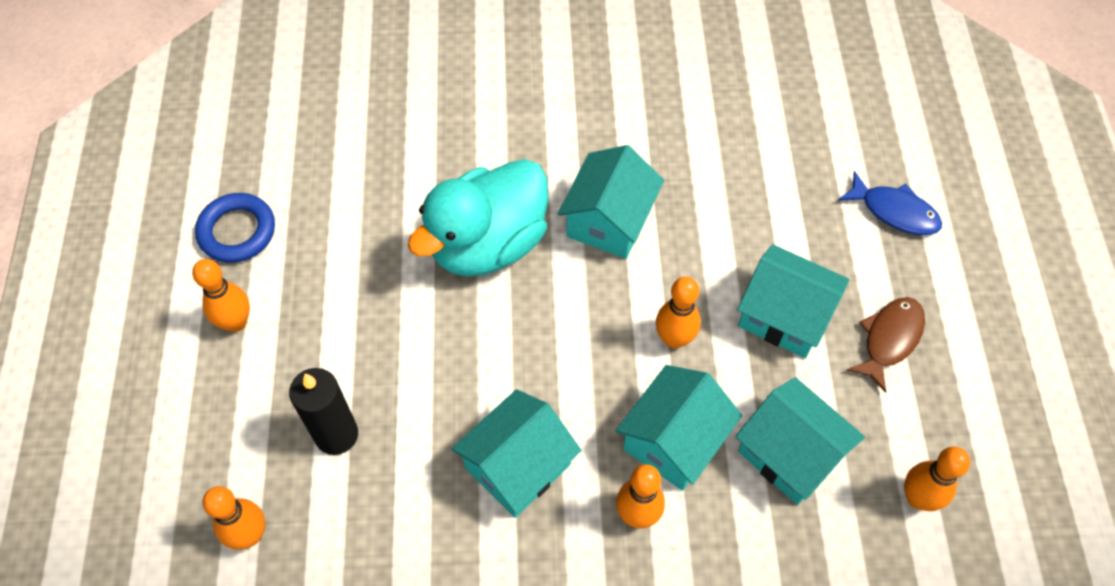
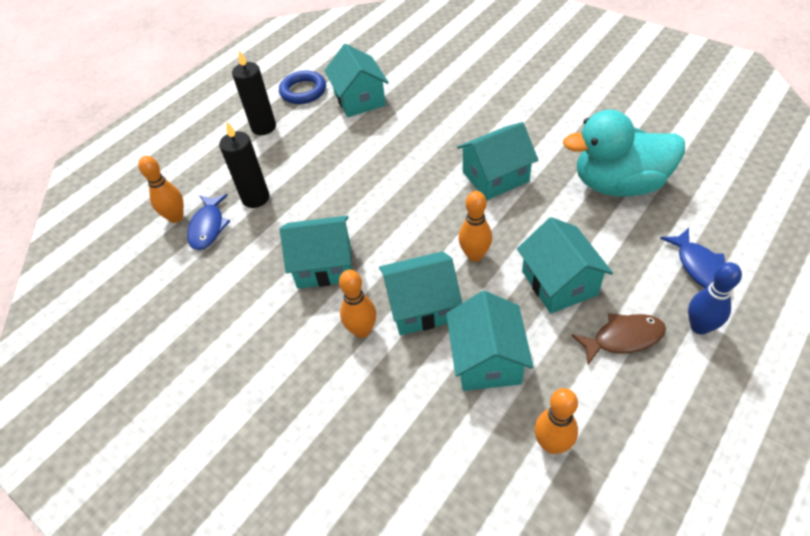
camera: 45 degrees right, 10 degrees down
orange bowling pin [192,259,250,332] -> black candle [232,51,276,135]
turquoise duck [408,159,548,276] -> turquoise duck moved to [563,110,685,197]
none -> blue fish [187,194,230,250]
none -> turquoise house [324,44,389,117]
none -> blue bowling pin [688,262,742,335]

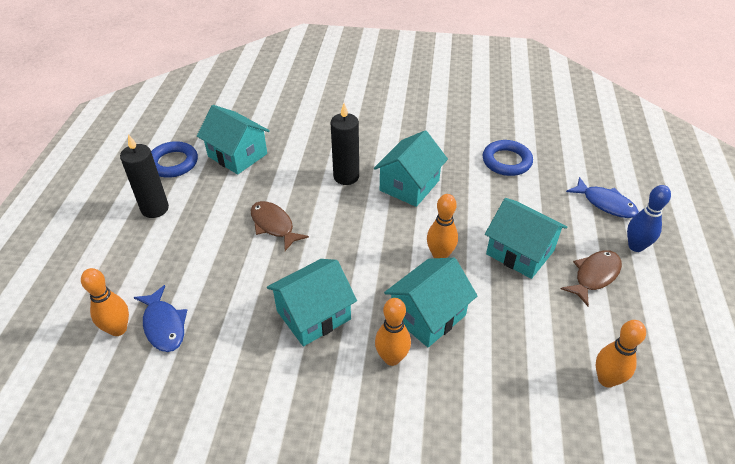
camera: 35 degrees left, 5 degrees down
black candle [219,122,269,208] -> black candle moved to [331,103,359,185]
turquoise house [446,291,534,391] -> none
turquoise duck [563,110,685,197] -> blue ring [483,140,533,176]
none -> brown fish [251,201,309,251]

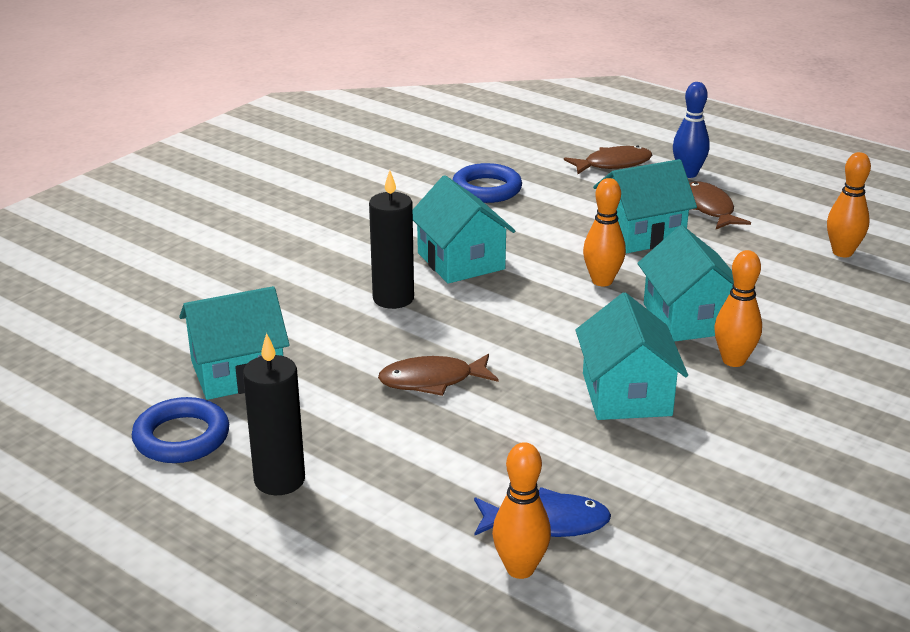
camera: 60 degrees left, 15 degrees down
blue fish [566,177,639,218] -> brown fish [564,145,652,174]

